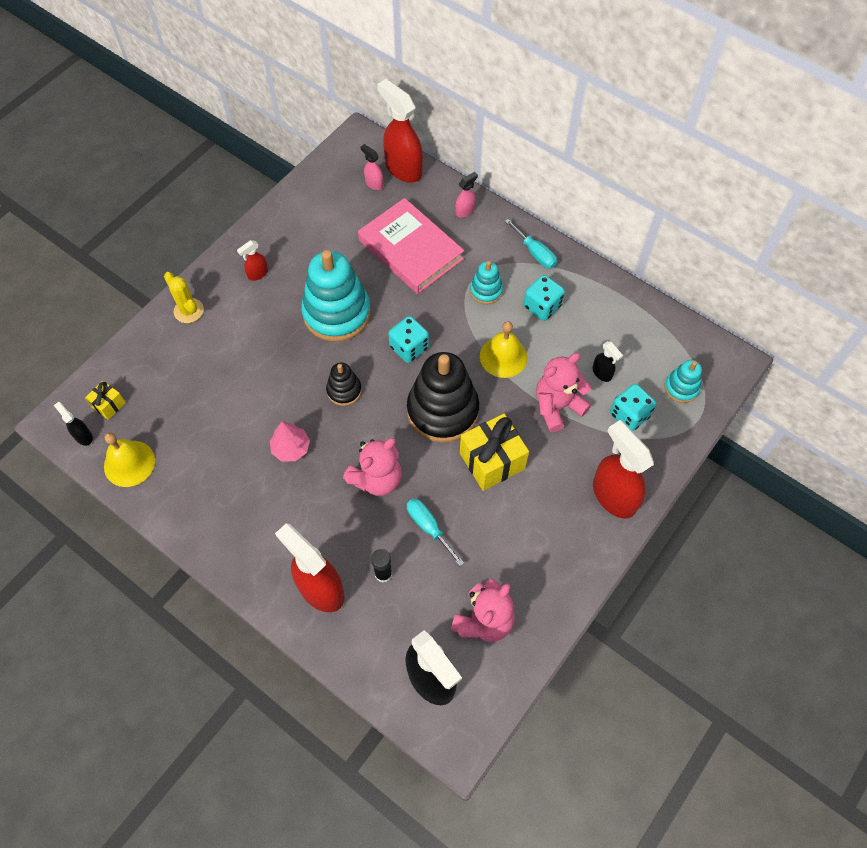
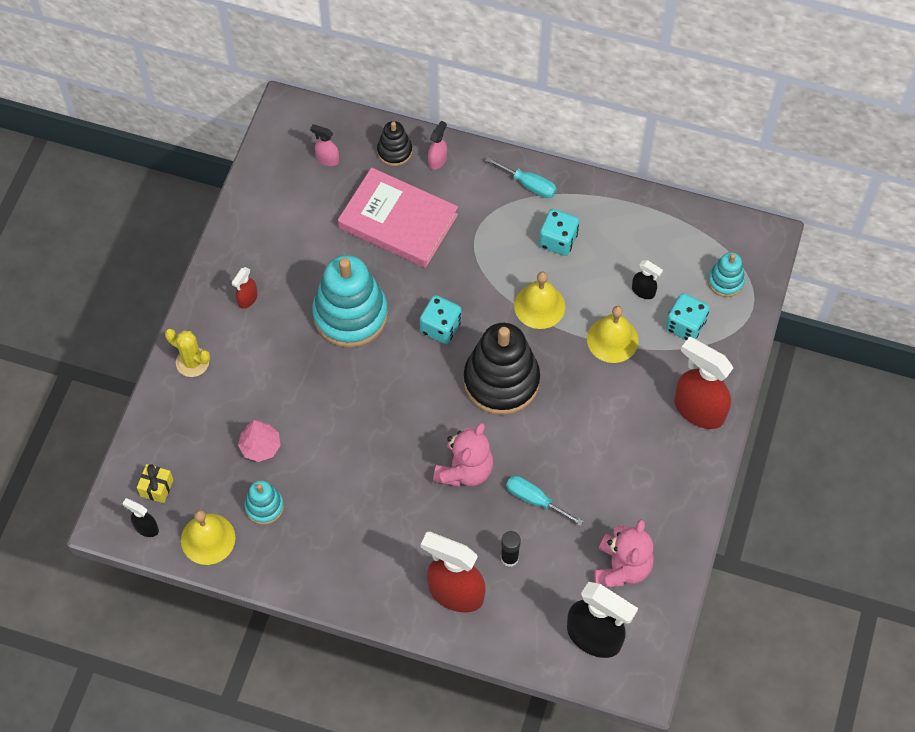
camera: 20 degrees left, 0 degrees up
pink tree [270,421,310,461] -> pink tree moved to [238,420,281,462]
black stacking toy [326,363,362,406] -> black stacking toy moved to [377,121,412,166]
red spray bottle [377,79,423,183] -> none
yellow gift [460,414,529,491] -> none
turquoise stacking toy [470,261,503,304] -> turquoise stacking toy moved to [244,480,284,525]
pink teddy bear [536,353,591,432] -> yellow bell [587,306,639,363]

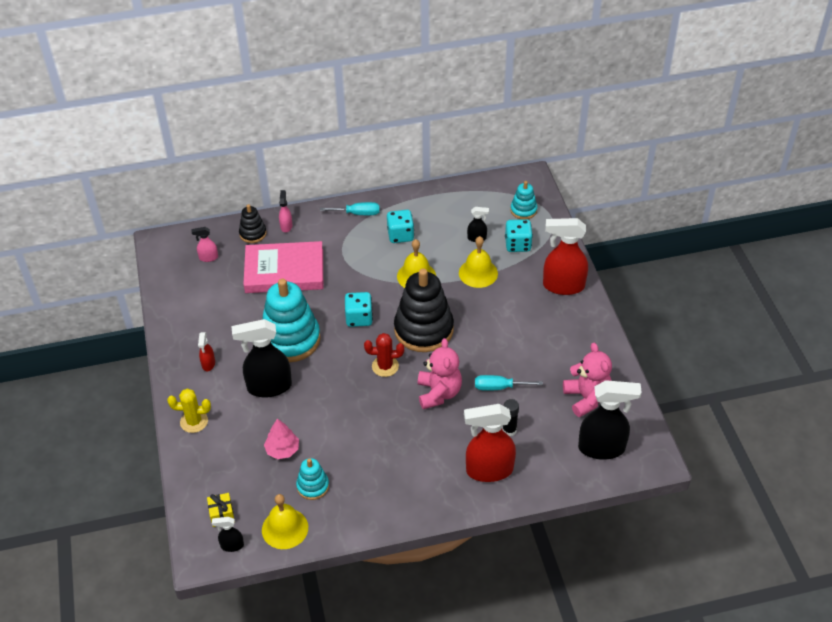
camera: 30 degrees left, 15 degrees down
none -> black spray bottle [232,319,292,398]
none -> red cactus [364,333,404,377]

